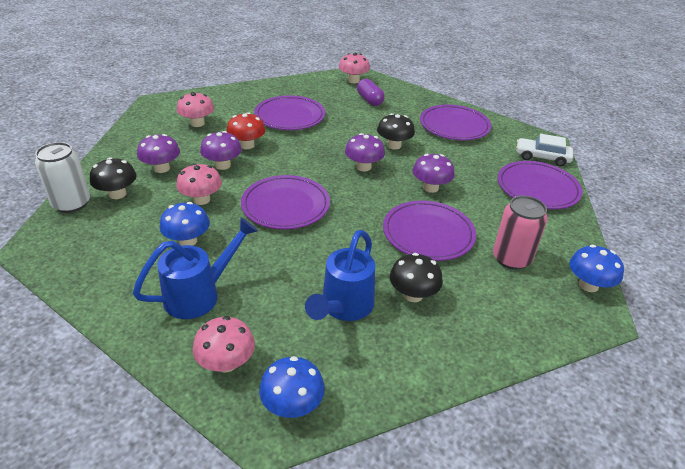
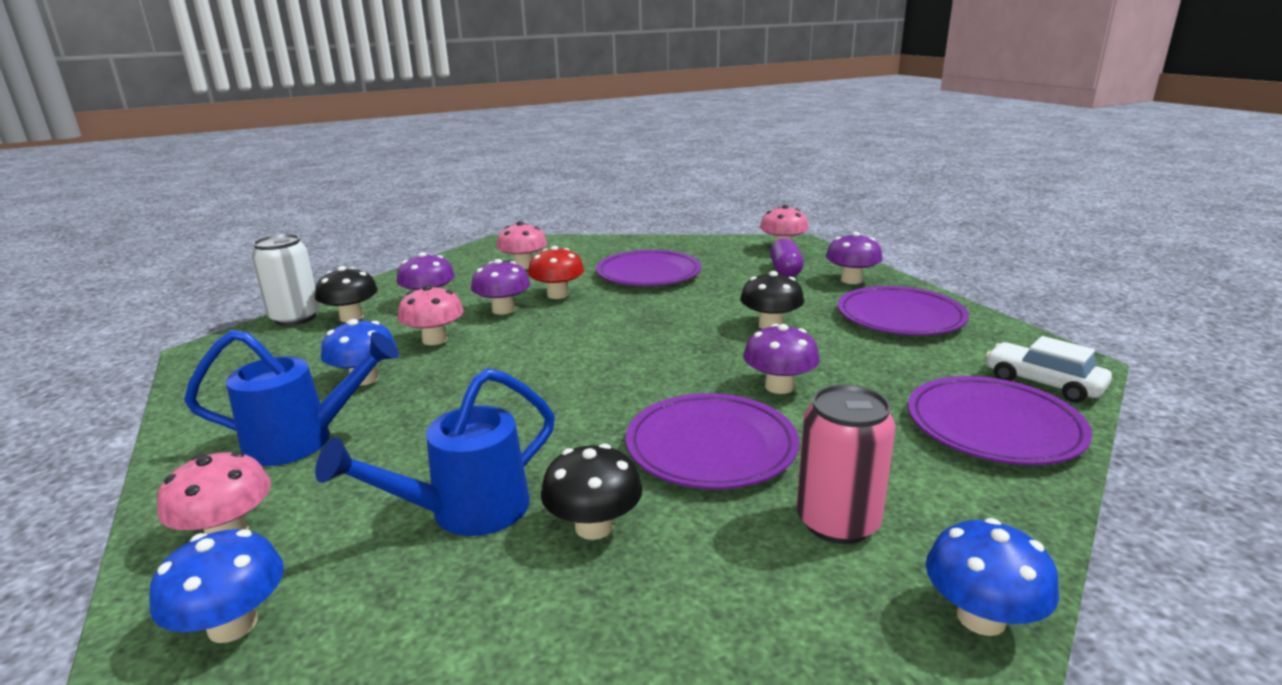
camera: 30 degrees right, 15 degrees down
purple plate [241,175,330,230] -> none
purple mushroom [345,133,385,171] -> purple mushroom moved to [826,232,883,284]

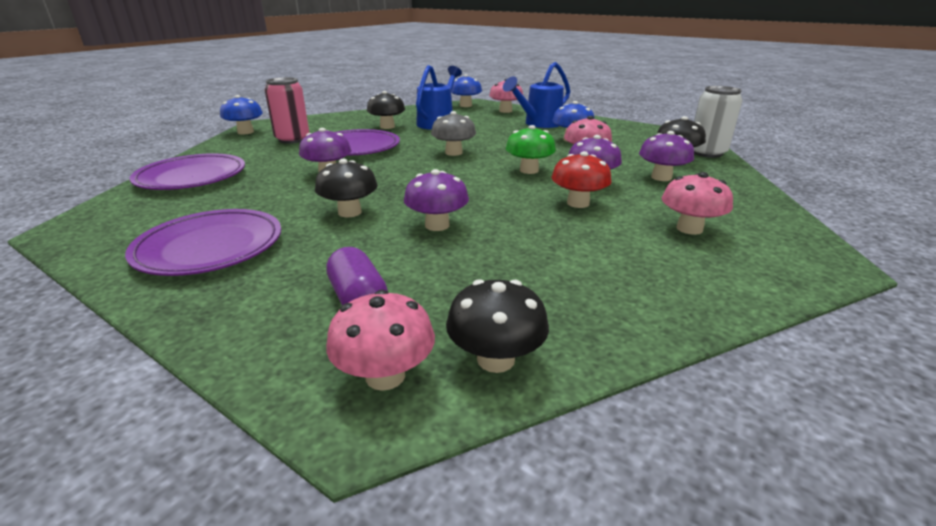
camera: 150 degrees right, 5 degrees up
purple plate [596,250,701,286] -> none
purple mushroom [826,232,883,284] -> purple mushroom moved to [404,169,469,231]
white car [985,336,1112,403] -> none
none -> grey mushroom [431,111,476,156]
none -> black mushroom [446,279,549,373]
none -> green mushroom [506,125,556,174]

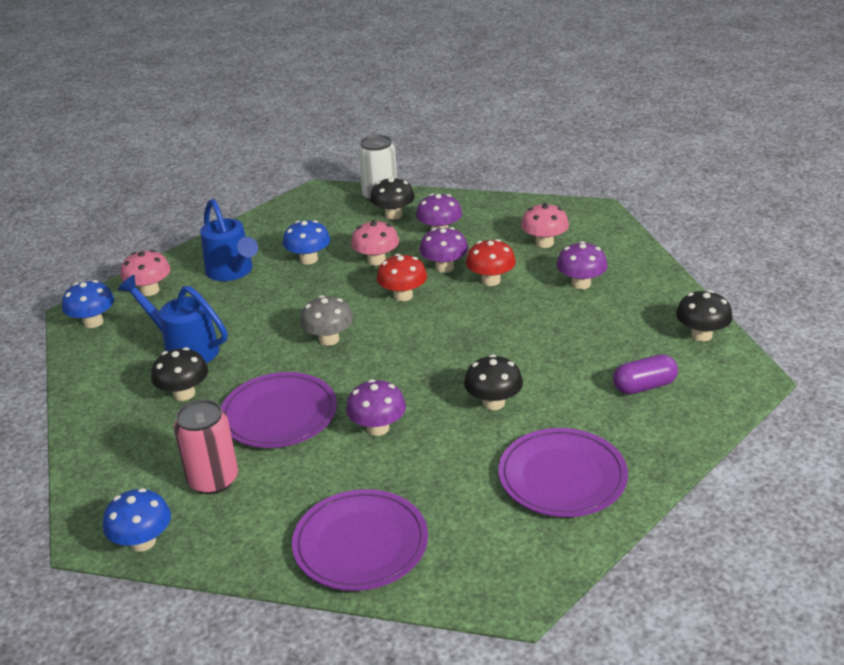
camera: 80 degrees left, 5 degrees up
pink mushroom [326,290,435,391] -> none
purple mushroom [404,169,469,231] -> purple mushroom moved to [556,241,608,289]
green mushroom [506,125,556,174] -> red mushroom [376,254,427,302]

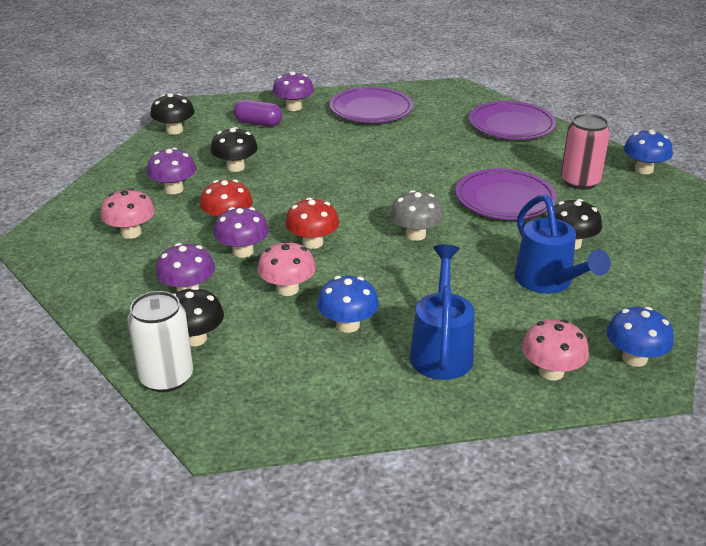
camera: 145 degrees left, 0 degrees up
purple mushroom [346,379,406,436] -> purple mushroom moved to [272,71,314,111]
black mushroom [464,354,523,410] -> black mushroom moved to [210,127,258,172]

